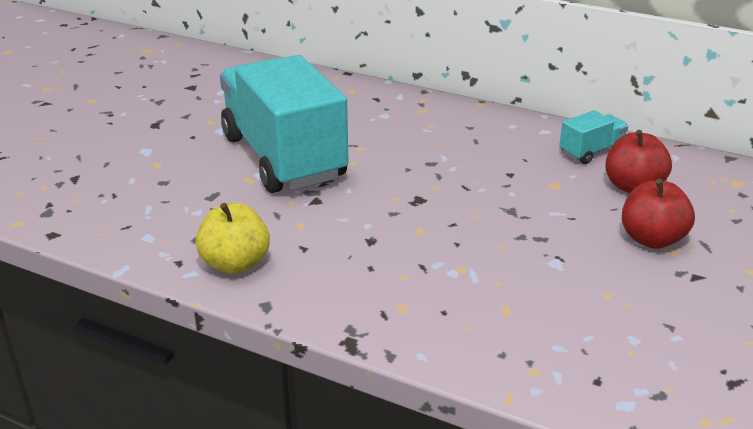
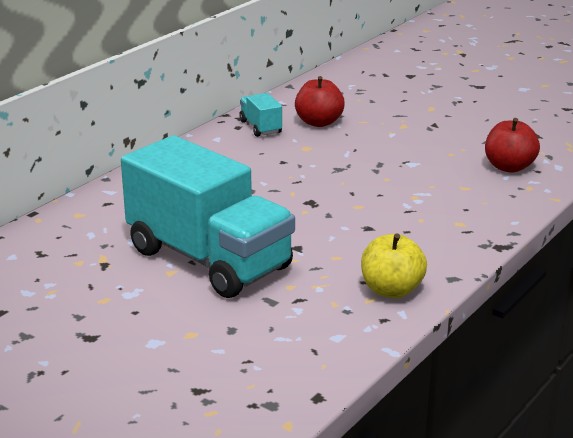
camera: 80 degrees left, 5 degrees down
turquoise truck [220,55,348,193] -> turquoise truck turned 120 degrees counterclockwise [121,135,295,298]
red apple [622,179,695,249] -> red apple moved to [485,118,540,173]

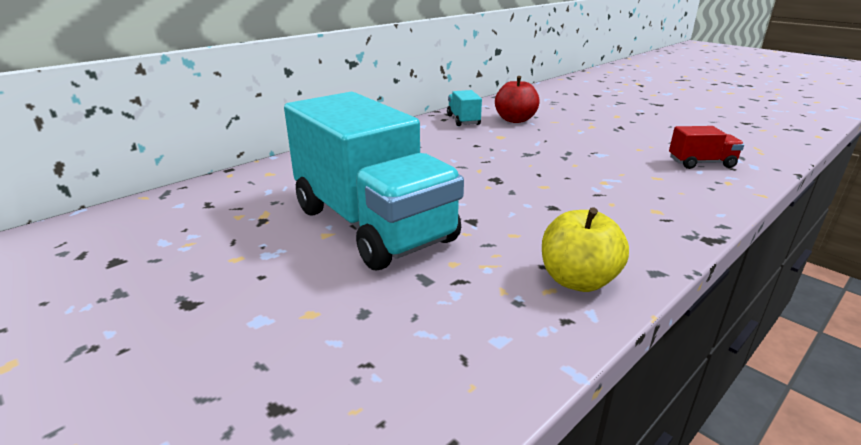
camera: 10 degrees right, 0 degrees up
red apple [485,118,540,173] -> red truck [669,126,744,169]

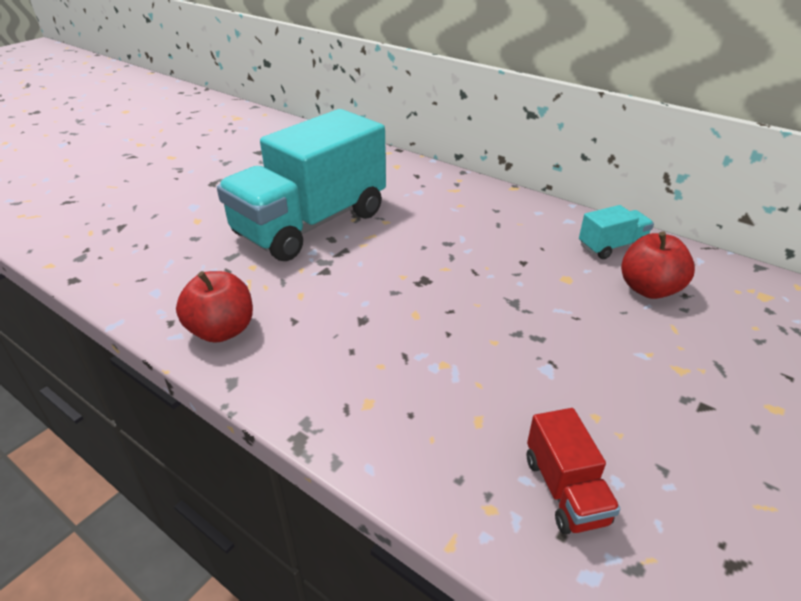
camera: 80 degrees right, 10 degrees up
yellow apple [542,207,629,292] -> red apple [176,271,253,343]

